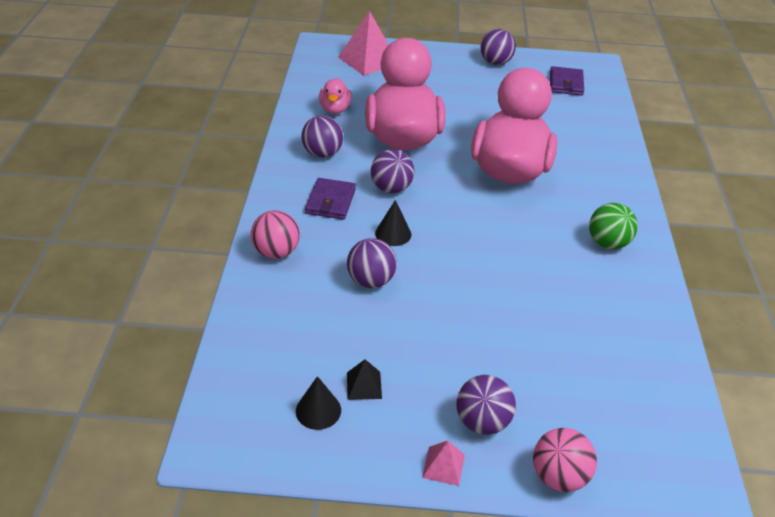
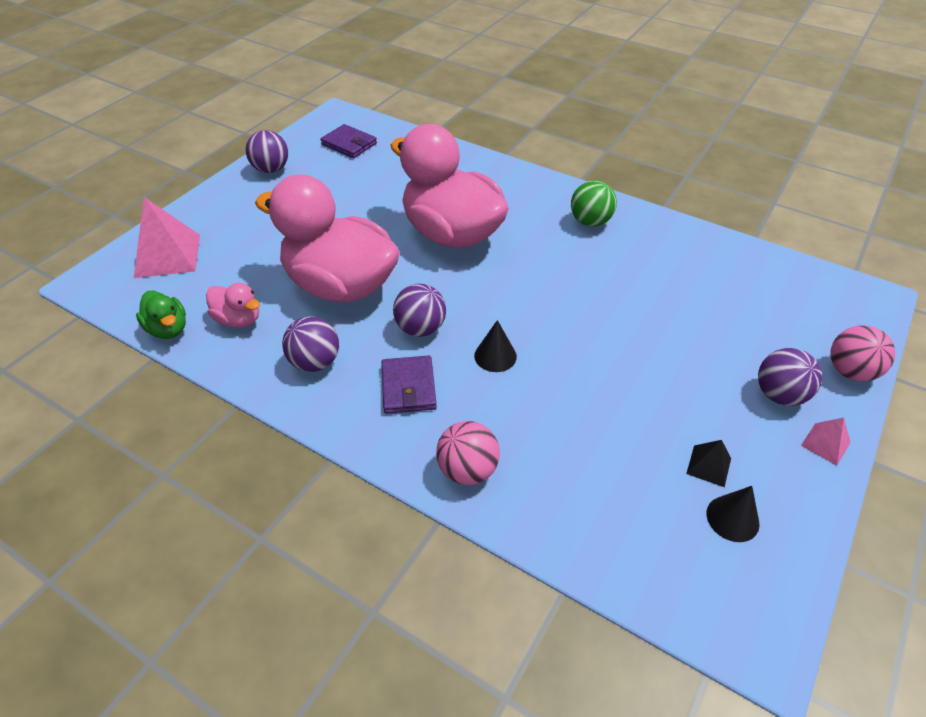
camera: 60 degrees left, 5 degrees up
purple wallet [305,178,356,220] -> purple wallet turned 45 degrees clockwise [381,356,437,414]
purple ball [347,238,397,288] -> none
none -> green duck [136,290,186,339]

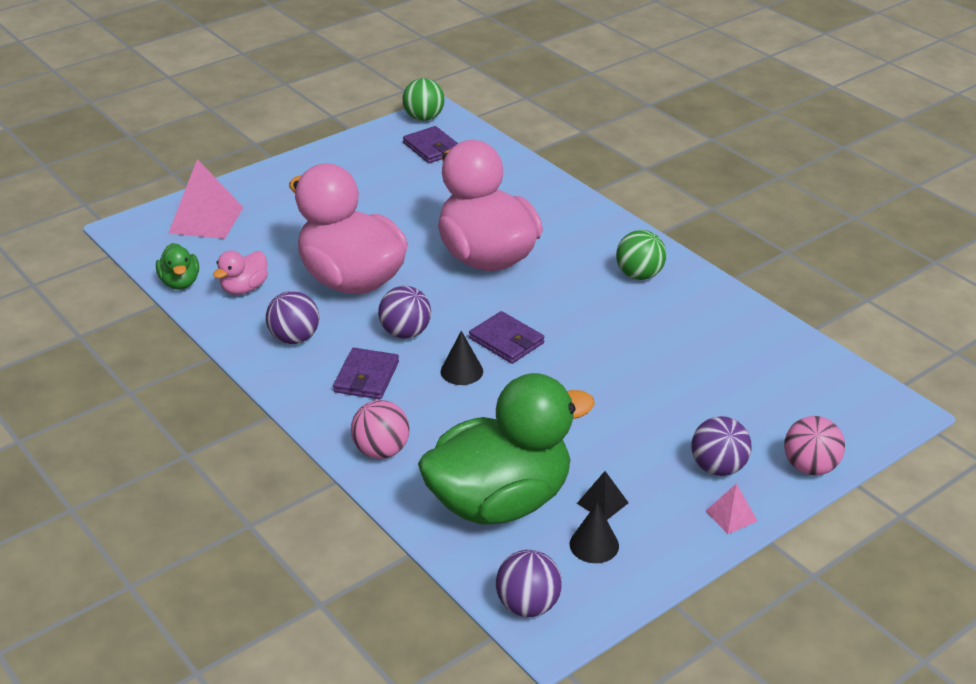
camera: 20 degrees right, 10 degrees down
pink duck [206,283,260,328] -> pink duck turned 75 degrees clockwise [213,250,268,295]
purple ball [246,130,288,173] -> purple ball moved to [496,550,562,617]
none -> green ball [402,78,445,121]
none -> green duck [418,373,595,525]
none -> purple wallet [469,311,544,364]

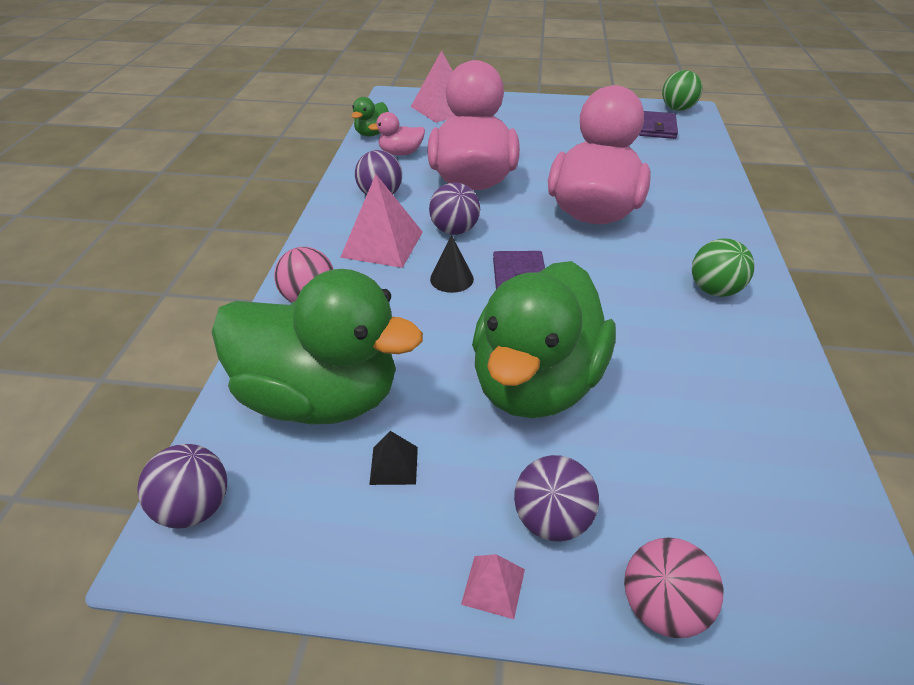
camera: 45 degrees right, 5 degrees up
purple wallet [333,348,399,400] -> pink pyramid [340,174,423,268]
black cone [570,503,619,563] -> none
none -> green duck [472,261,616,418]

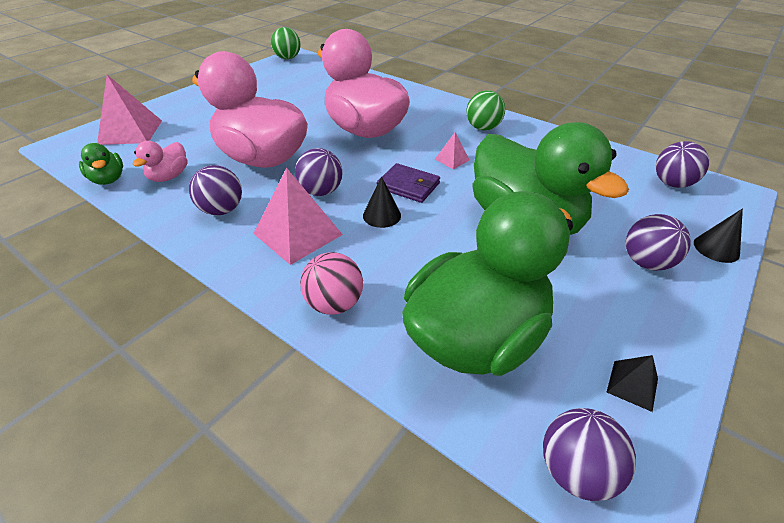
camera: 60 degrees left, 0 degrees up
black pyramid [369,431,418,485] -> black pyramid moved to [607,355,658,412]
pink pyramid [461,554,525,619] -> pink pyramid moved to [434,133,470,169]
pink ball [624,537,723,638] -> black cone [694,209,743,263]
purple wallet [639,111,678,139] -> none
none -> purple ball [656,141,709,188]

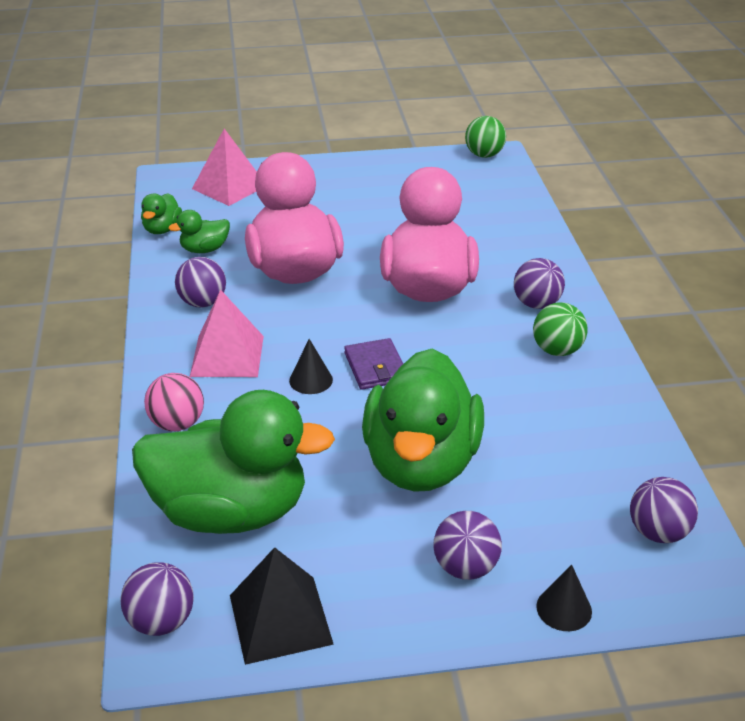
camera: 45 degrees right, 5 degrees down
pink duck [133,141,187,182] -> green duck [168,210,230,253]
purple ball [295,148,342,196] -> purple ball moved to [514,258,565,309]
pink pyramid [434,133,470,169] -> none
black pyramid [607,355,658,412] -> black pyramid [230,547,334,665], size x2.05

